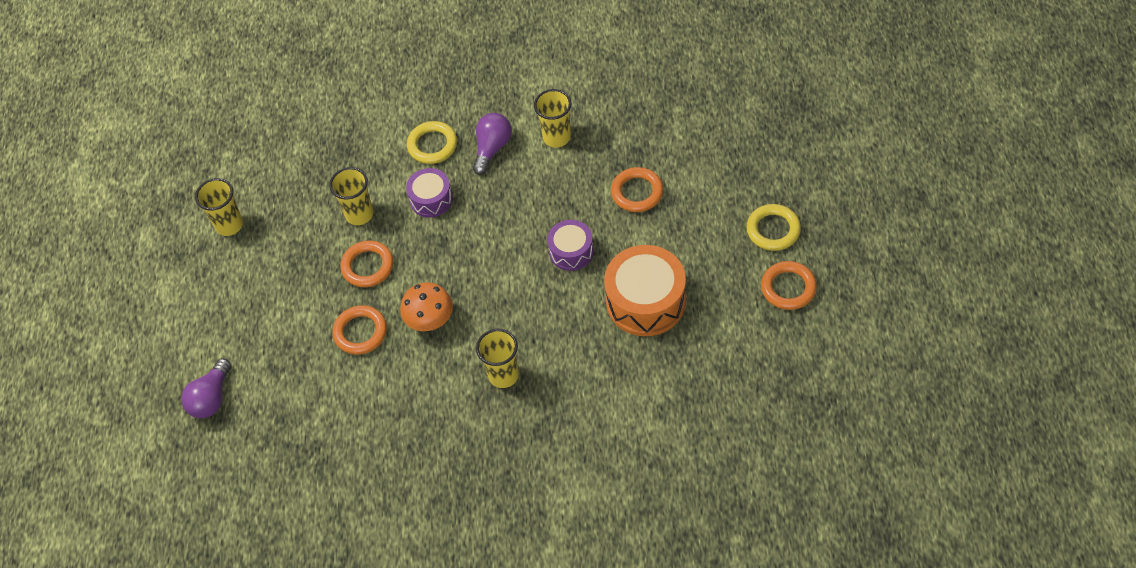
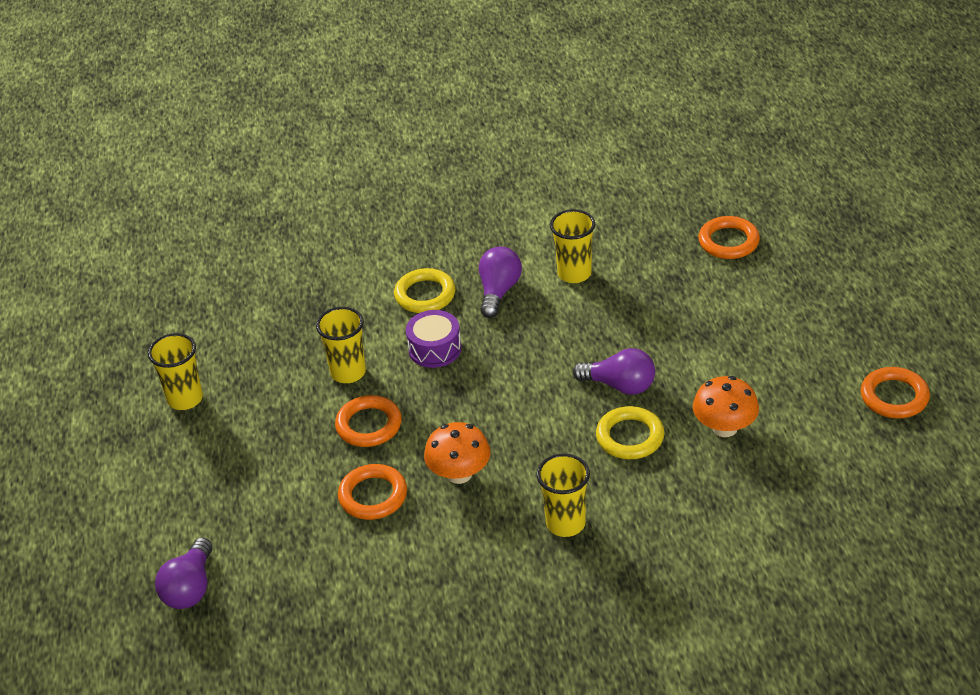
camera: 10 degrees left, 15 degrees down
purple drum [547,220,594,271] -> purple light bulb [573,348,655,395]
orange drum [604,245,686,336] -> orange mushroom [693,376,759,437]
orange ring [611,167,663,212] -> orange ring moved to [699,216,760,259]
yellow ring [746,204,801,251] -> yellow ring moved to [596,406,664,459]

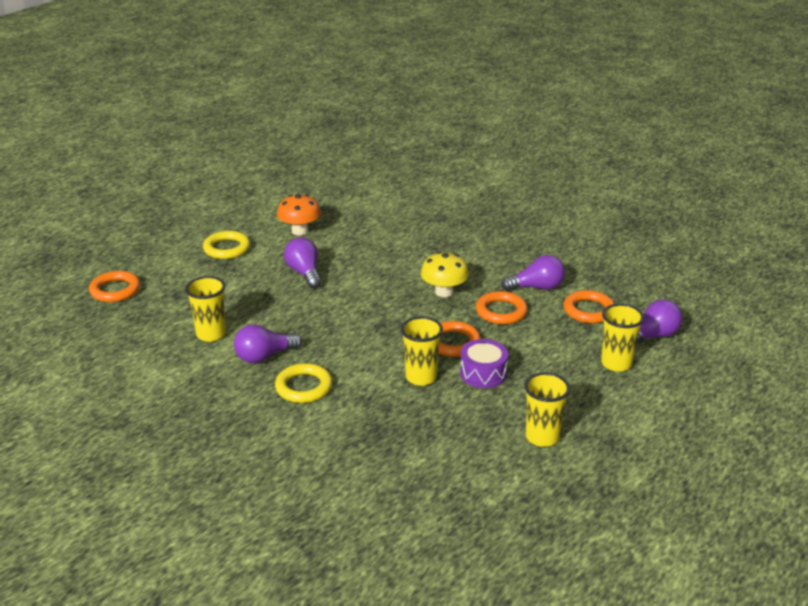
camera: 135 degrees left, 10 degrees down
purple drum [406,310,461,368] -> purple drum moved to [460,339,508,388]
orange mushroom [424,422,490,484] -> yellow mushroom [421,251,469,297]
yellow cup [537,453,590,537] -> yellow cup moved to [601,304,644,372]
yellow ring [596,406,664,459] -> yellow ring moved to [203,231,250,259]
orange ring [861,367,930,418] -> orange ring moved to [563,290,615,323]
none -> purple light bulb [501,255,565,291]

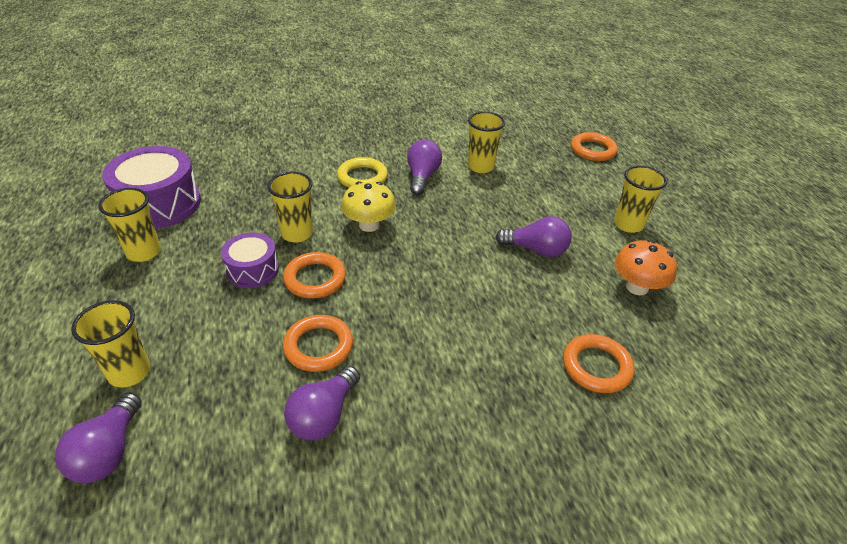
camera: 125 degrees right, 10 degrees up
yellow ring [203,231,250,259] -> yellow cup [614,165,667,233]
yellow mushroom [421,251,469,297] -> yellow mushroom moved to [341,181,396,232]
orange ring [563,290,615,323] -> orange ring moved to [563,334,635,393]
none -> purple drum [102,146,201,229]

